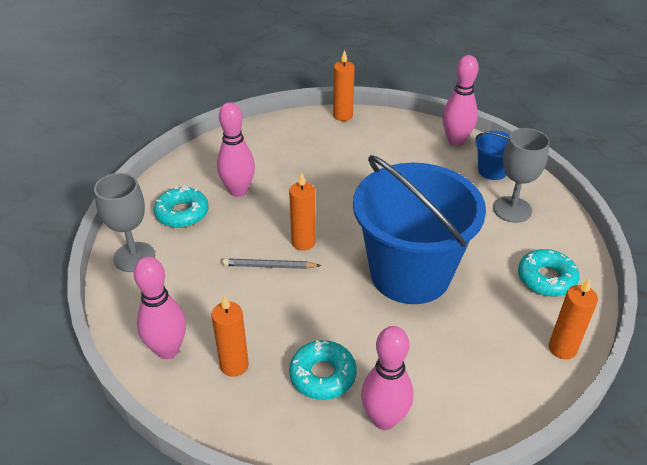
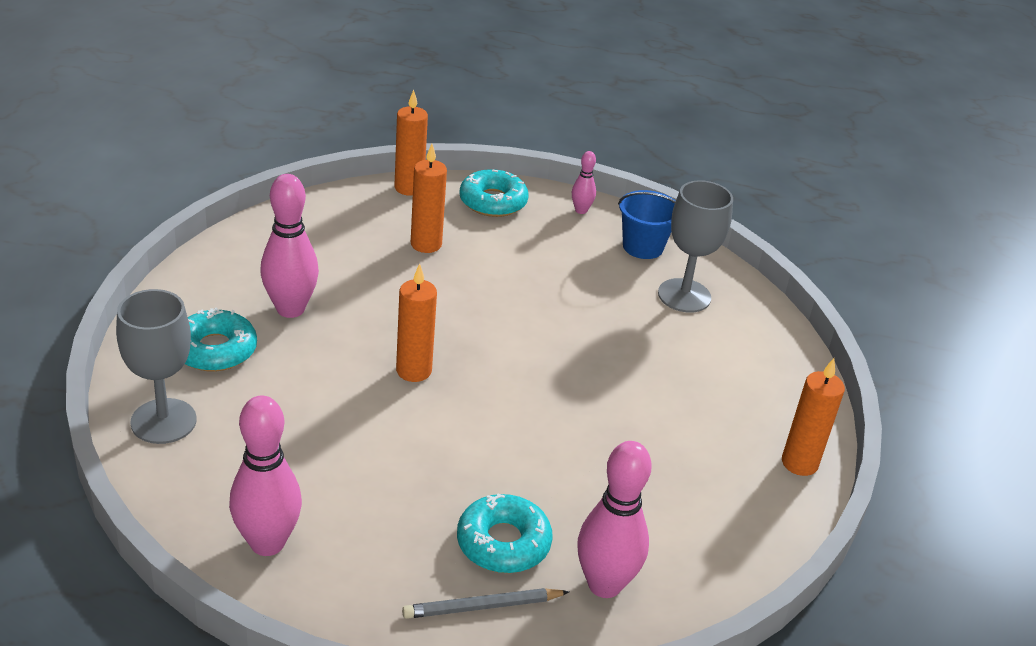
camera: 20 degrees left, 5 degrees down
orange candle [212,295,249,377] -> orange candle moved to [411,144,447,253]
grey pencil [223,259,321,269] -> grey pencil moved to [402,588,569,619]
blue bucket [353,155,486,304] -> none
pink bowling pin [442,55,479,146] -> pink bowling pin [572,151,596,214], size x0.50
turquoise donut [518,249,580,297] -> turquoise donut moved to [460,169,529,217]

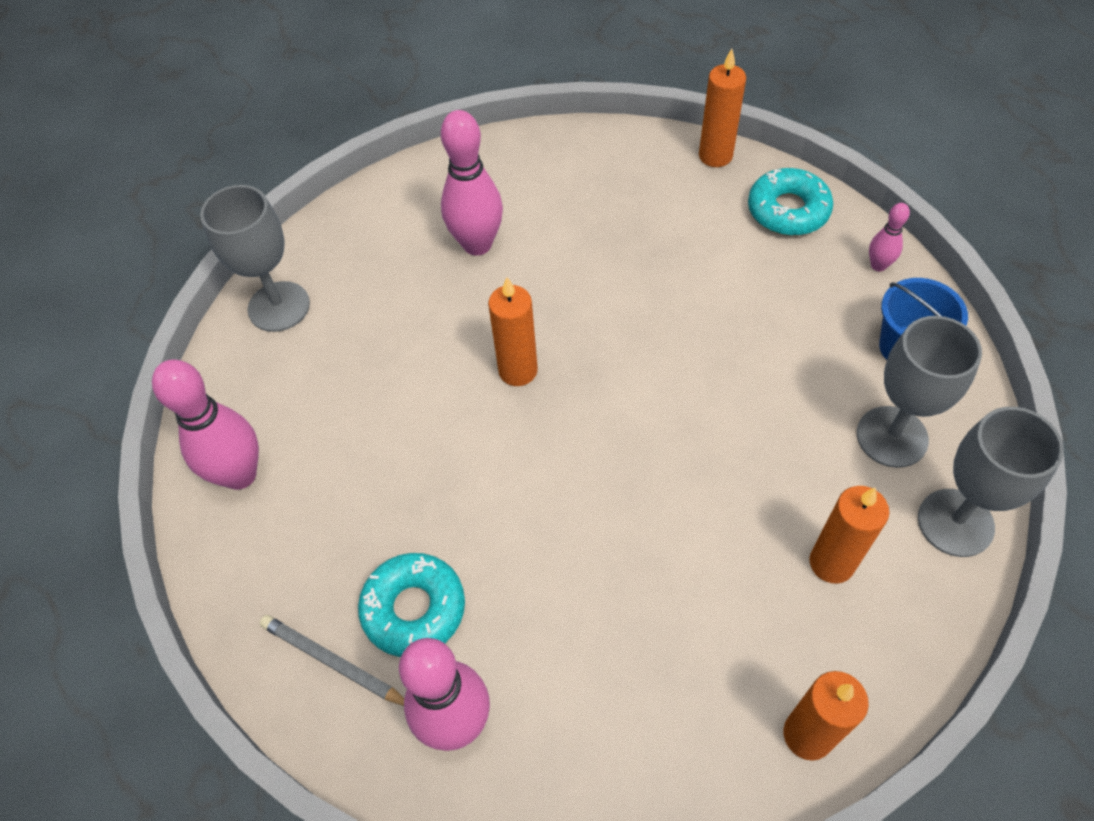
camera: 50 degrees right, 20 degrees up
turquoise donut [185,308,257,372] -> none
orange candle [411,144,447,253] -> orange candle moved to [809,486,889,584]
none -> grey goblet [918,407,1064,557]

